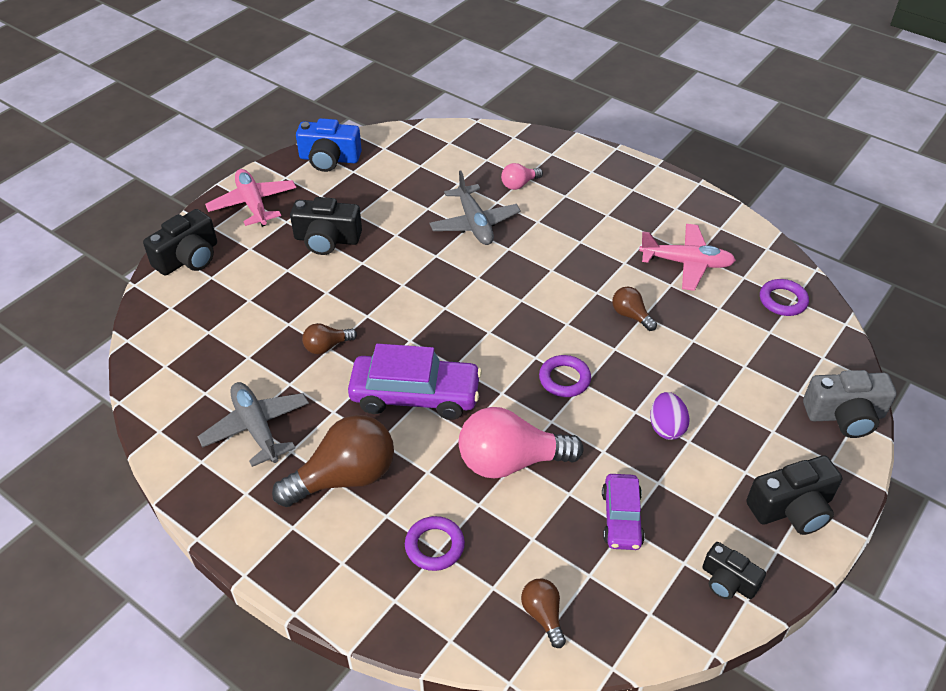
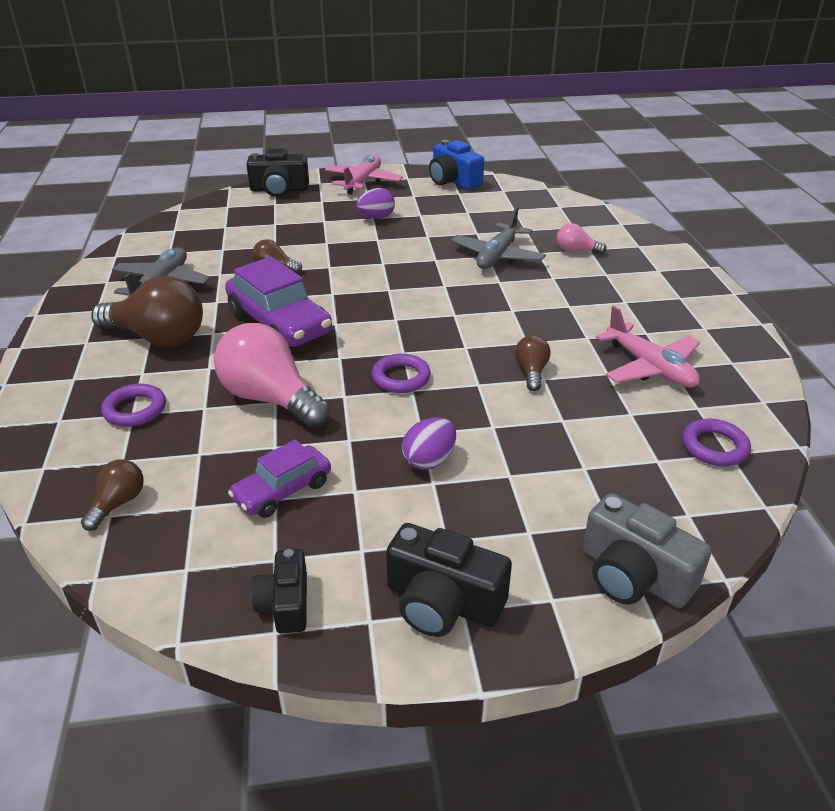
camera: 45 degrees right, 10 degrees down
black camera [290,197,362,255] -> purple egg [357,188,395,219]

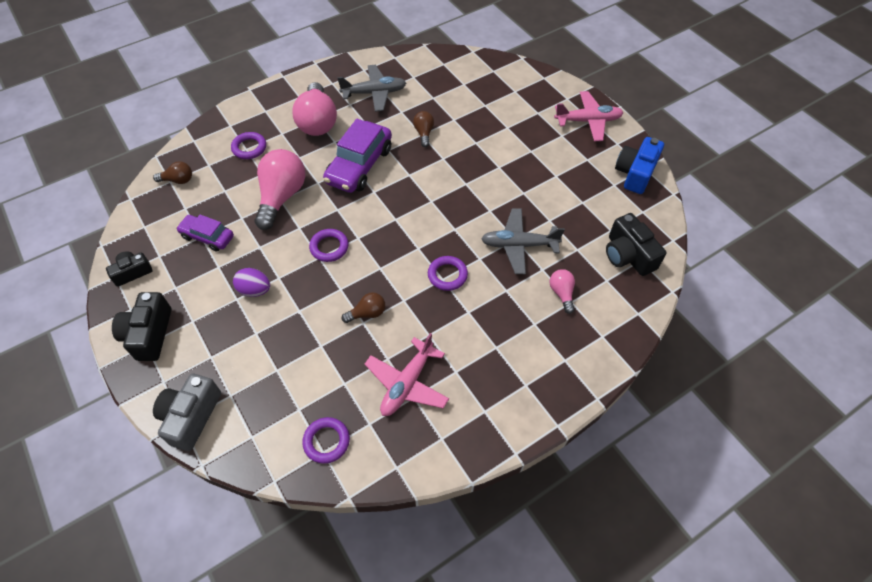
camera: 65 degrees right, 20 degrees up
brown light bulb [91,276,203,347] -> pink light bulb [292,82,337,136]
black camera [246,148,309,197] -> black camera moved to [606,213,666,276]
purple egg [357,188,395,219] -> none
none -> purple ring [428,256,468,291]

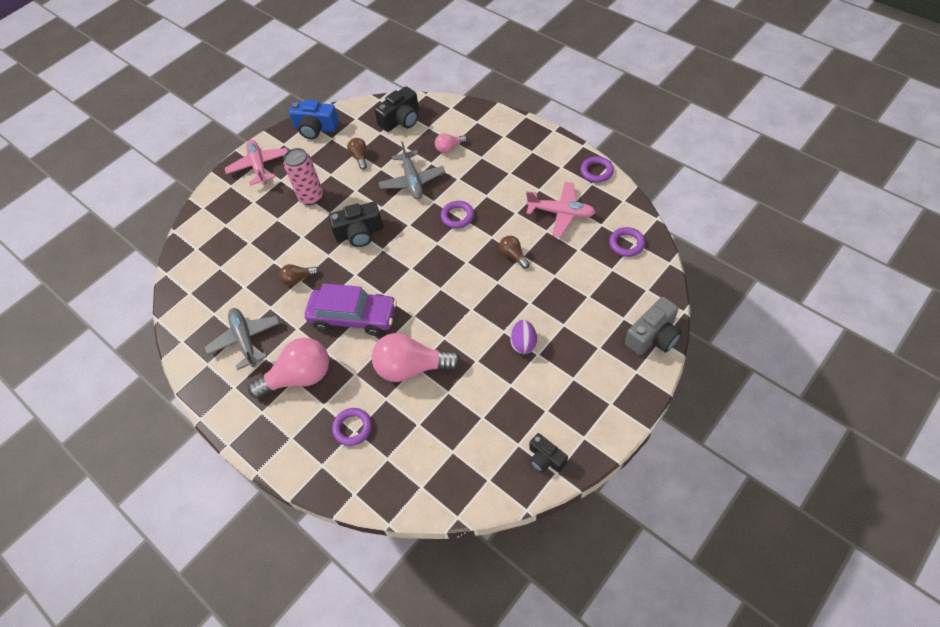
camera: 100 degrees left, 0 degrees up
black camera [112,292,172,361] -> black camera moved to [328,202,383,247]
brown light bulb [153,161,192,184] -> brown light bulb moved to [347,138,367,170]
grey camera [153,374,221,451] -> grey camera turned 45 degrees counterclockwise [625,297,682,355]
purple car [176,215,234,252] -> none
purple ring [309,229,349,262] -> purple ring moved to [581,156,614,183]
none -> pink can [284,148,323,205]

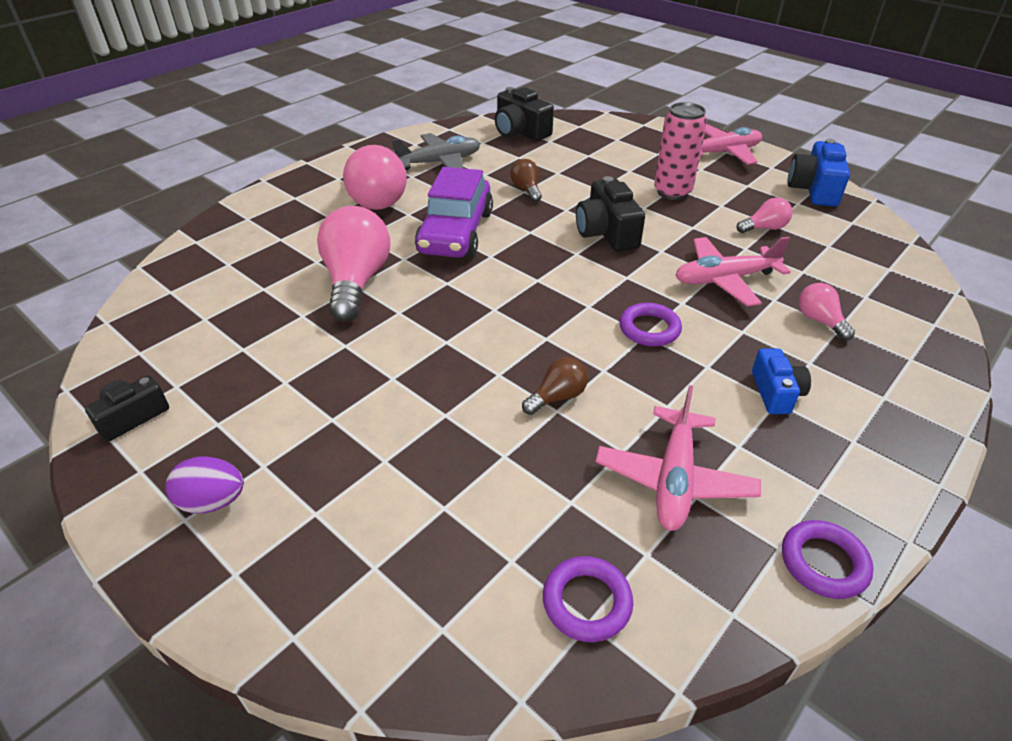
camera: 85 degrees right, 15 degrees down
purple ring [332,408,372,446] -> none
brown light bulb [347,138,367,170] -> pink light bulb [736,197,793,233]
black camera [374,86,419,132] -> black camera moved to [495,87,554,141]
grey plane [379,141,445,200] -> pink plane [675,237,790,306]
purple egg [510,320,537,354] -> purple egg moved to [166,456,244,513]
grey camera [625,297,682,355] -> none
none -> blue camera [752,349,811,414]

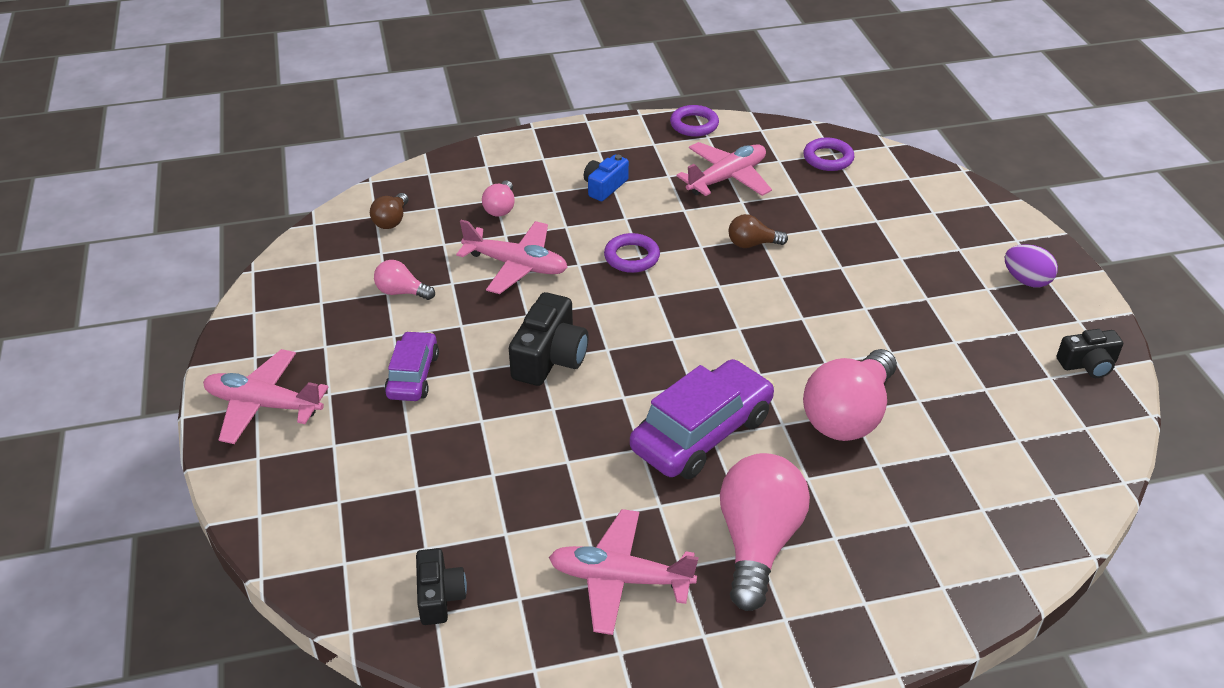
camera: 145 degrees left, 0 degrees up
grey plane [392,133,480,170] -> pink plane [549,509,699,635]
black camera [495,87,554,141] -> black camera [416,548,467,625], size x0.64
brown light bulb [510,159,542,202] -> brown light bulb moved to [370,193,408,229]
pink can [654,102,707,200] -> purple car [384,331,439,401]
blue camera [788,139,850,206] -> none

